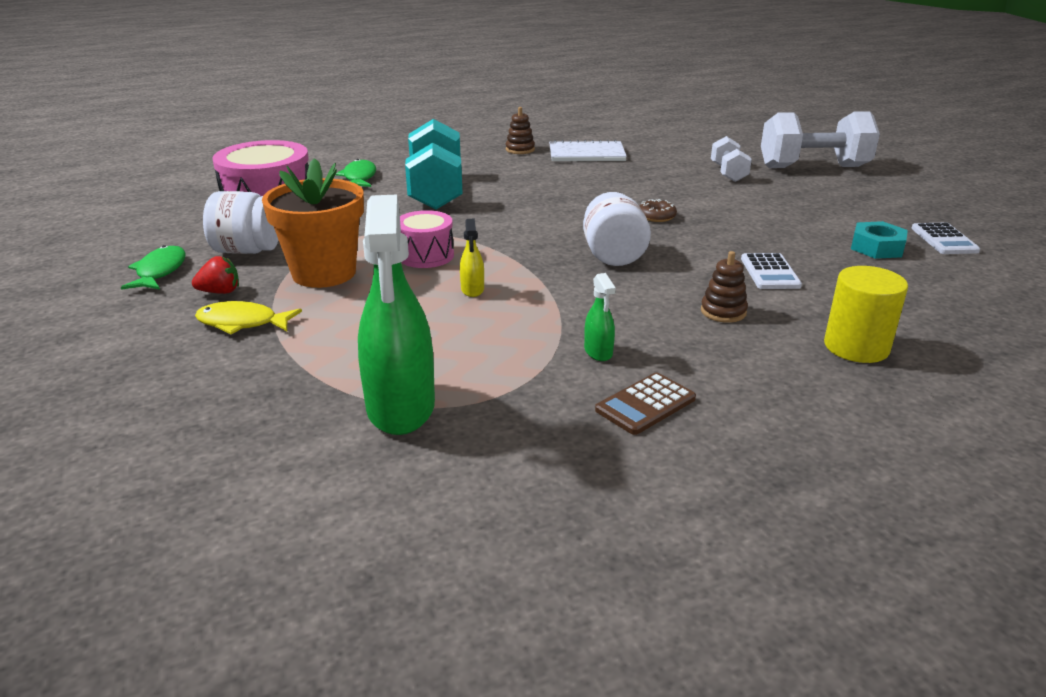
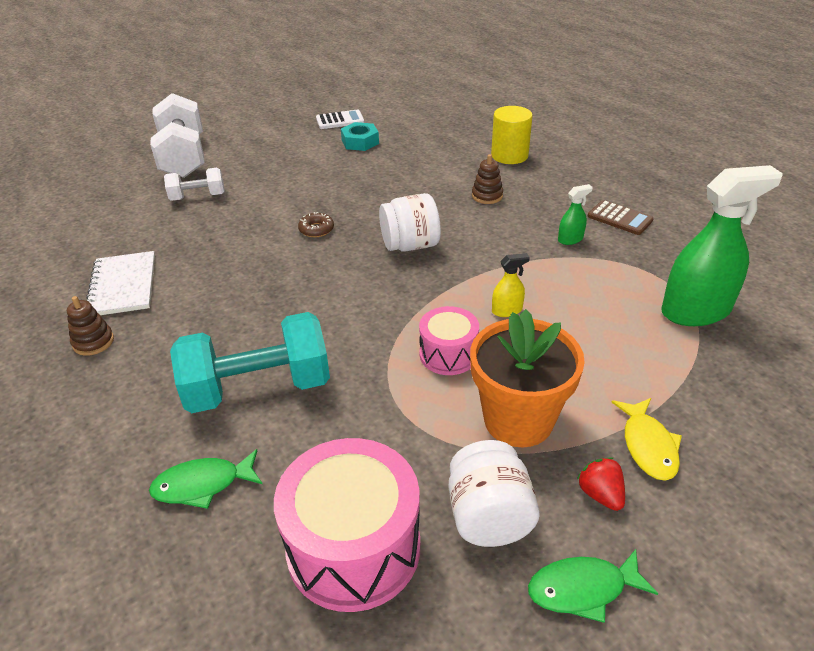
camera: 100 degrees left, 10 degrees up
white calculator [741,253,802,289] -> none

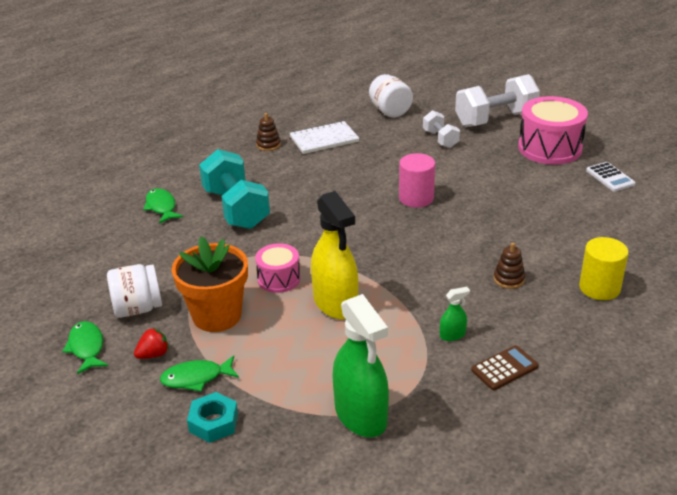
camera: 80 degrees right, 5 degrees down
pink drum [274,438,420,612] -> pink drum moved to [518,96,588,165]
brown donut [298,212,334,237] -> pink cylinder [399,153,435,208]
turquoise nut [341,122,379,151] -> turquoise nut moved to [187,392,238,443]
white jar [379,193,441,252] -> white jar moved to [369,74,413,118]
yellow spray bottle [492,253,530,317] -> yellow spray bottle [311,191,359,319], size x2.32
green spray bottle [558,184,593,245] -> green spray bottle turned 75 degrees counterclockwise [440,287,470,341]
brown calculator [588,200,654,235] -> brown calculator turned 150 degrees counterclockwise [471,345,539,390]
yellow fish [611,398,682,481] -> green fish [160,356,239,392]

